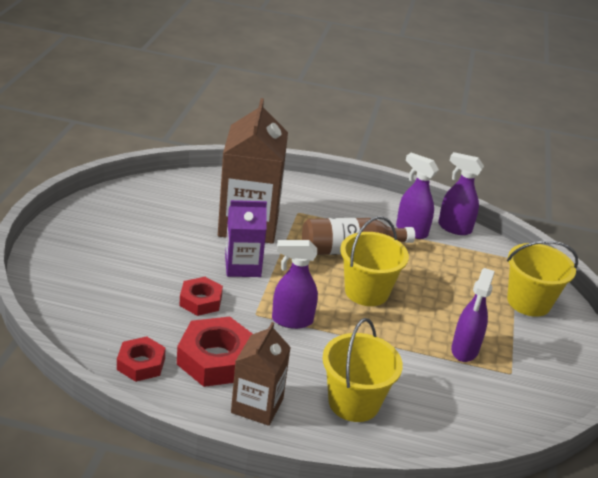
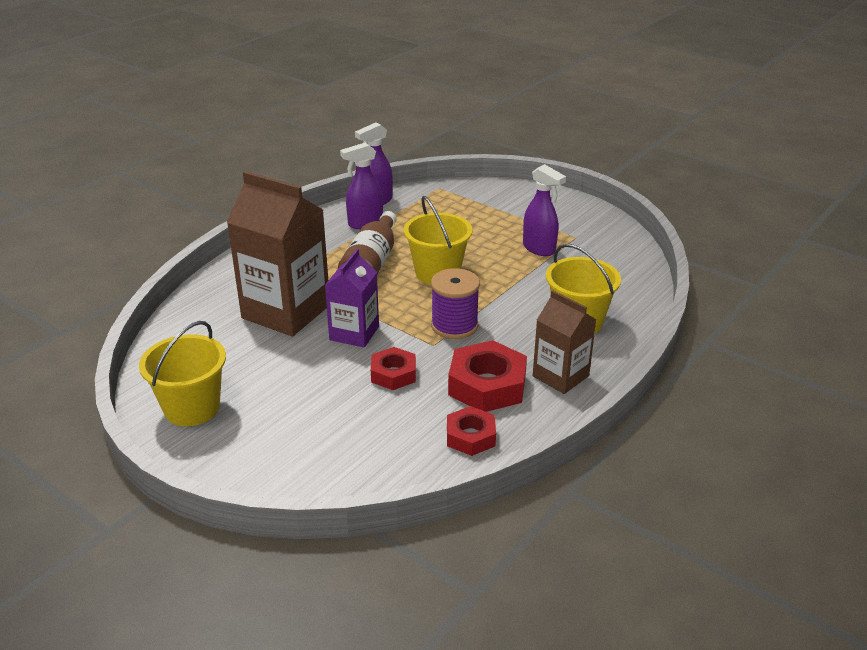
camera: 60 degrees left, 0 degrees up
purple spray bottle [272,240,318,329] -> purple spool [431,268,480,339]
yellow bucket [507,240,578,317] -> yellow bucket moved to [139,321,226,426]

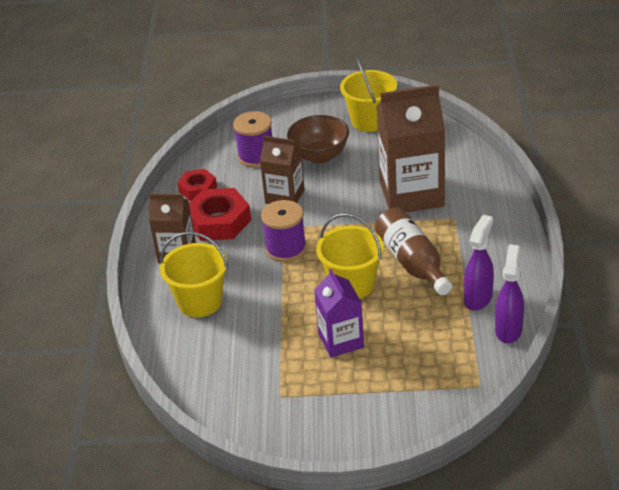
camera: 145 degrees right, 5 degrees up
purple carton [325,249,379,348] -> purple carton moved to [314,269,364,358]
red nut [371,347,416,390] -> brown carton [260,136,305,204]
purple spray bottle [523,164,566,256] -> none
none -> purple spool [233,111,272,167]
none -> brown bowl [287,115,349,164]

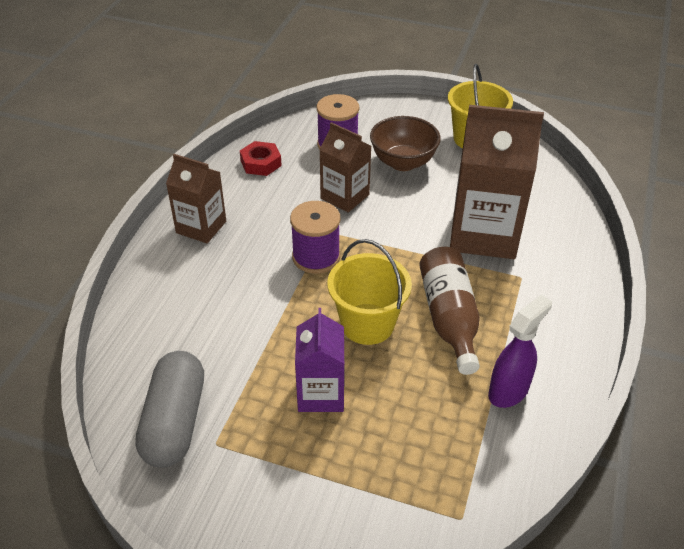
camera: 15 degrees right, 5 degrees up
yellow bucket [160,232,228,317] -> none
red nut [189,188,251,241] -> none
purple spray bottle [495,244,524,343] -> none
none -> grey capsule [135,351,204,468]

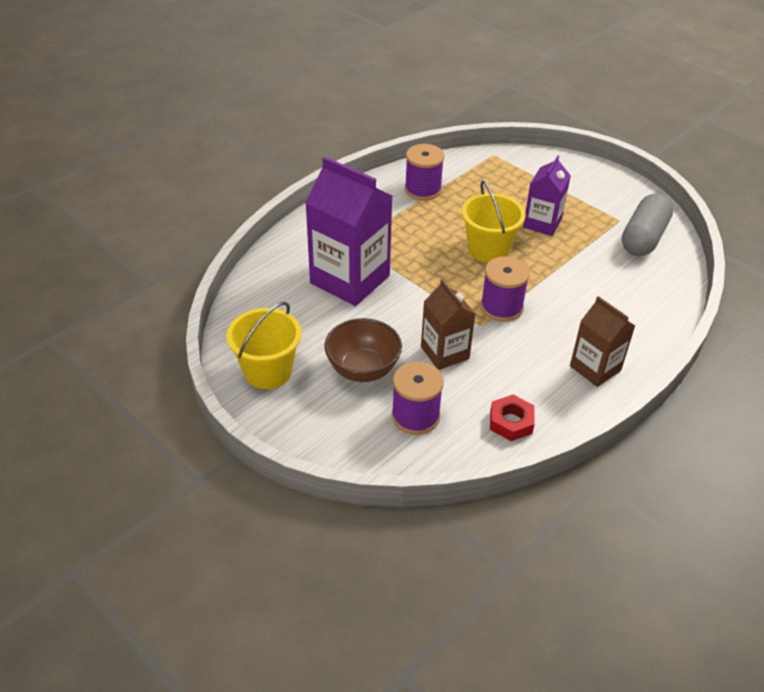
camera: 155 degrees left, 0 degrees up
brown bottle [419,247,480,375] -> none
brown carton [450,105,544,259] -> purple carton [305,157,392,306]
purple spray bottle [488,295,552,408] -> purple spool [404,144,444,201]

